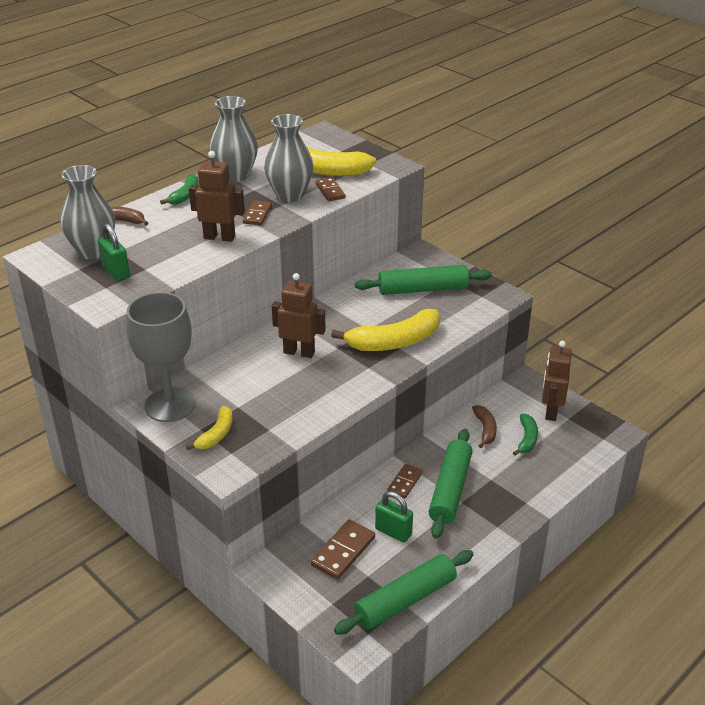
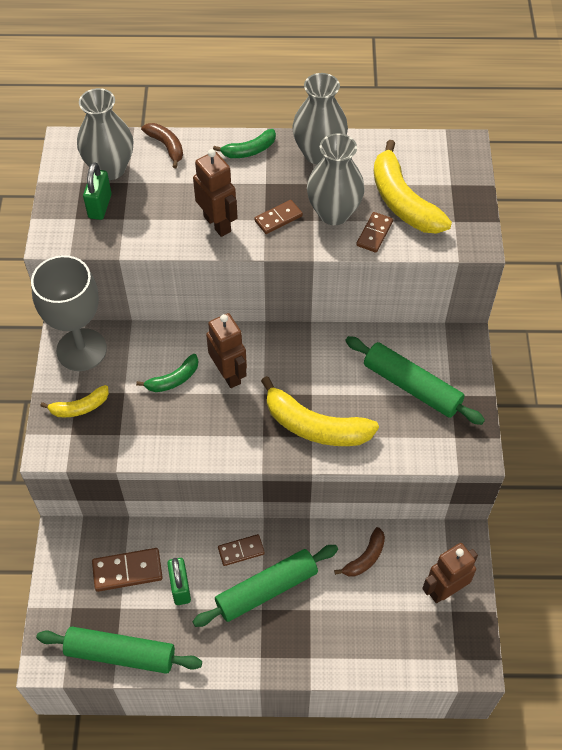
camera: 45 degrees right, 20 degrees up
green banana [513,414,538,456] -> green banana moved to [136,354,198,392]

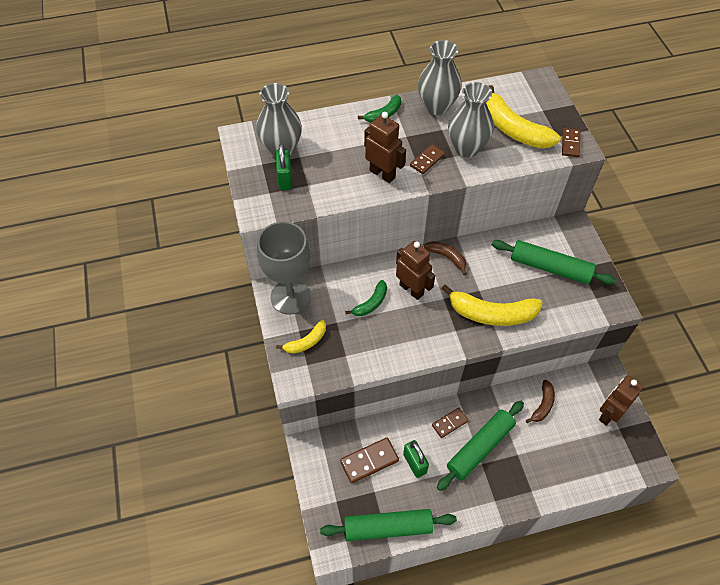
camera: 15 degrees left, 0 degrees up
brown banana [141,123,183,168] -> brown banana moved to [424,241,467,275]
brown domino [356,212,393,253] -> brown domino moved to [562,128,580,157]

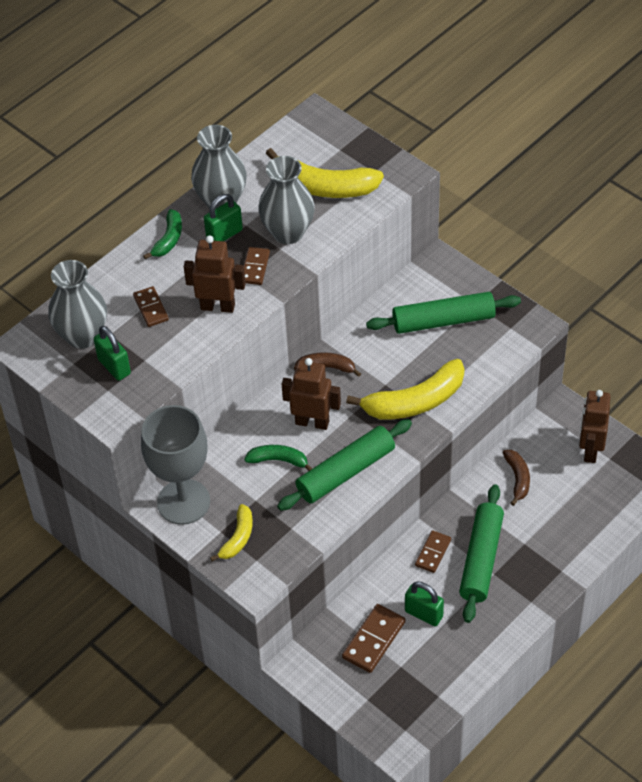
camera: 30 degrees left, 5 degrees down
green rolling pin [320,509,457,541] -> green rolling pin moved to [277,419,412,511]
green banana [345,280,387,316] -> green banana turned 90 degrees counterclockwise [244,445,312,471]
brown domino [562,128,580,157] -> brown domino moved to [133,286,169,327]
none -> green padlock [204,194,243,241]

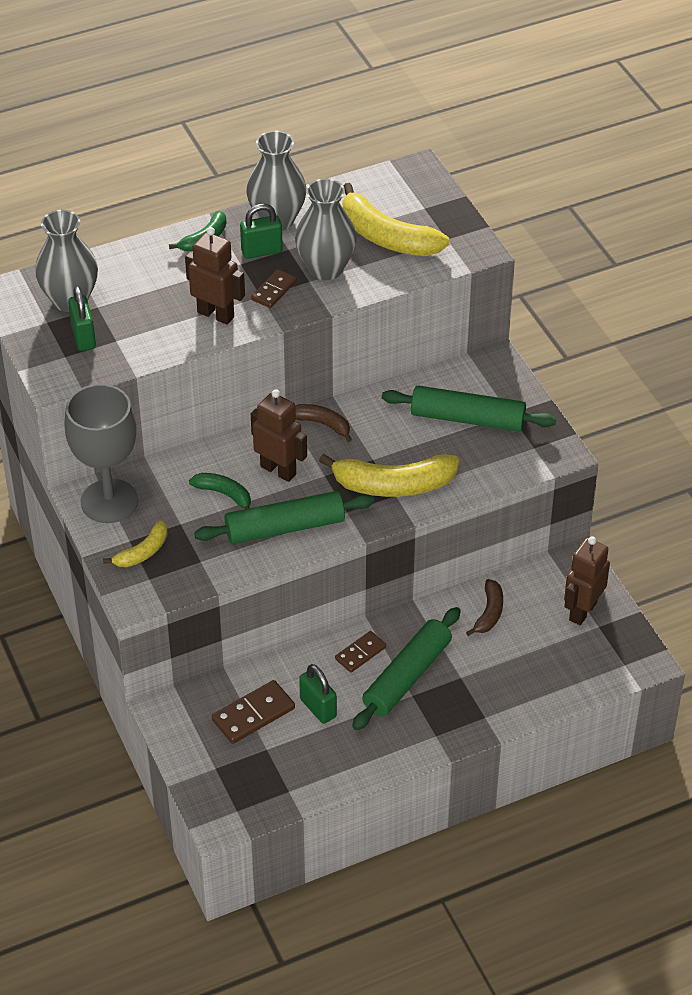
camera: 20 degrees right, 5 degrees down
brown domino [133,286,169,327] -> none

